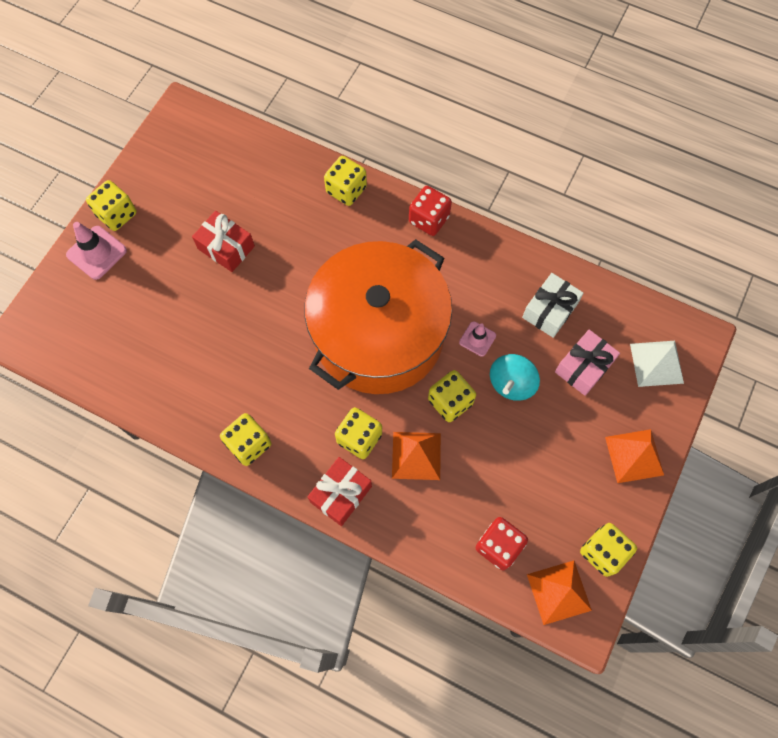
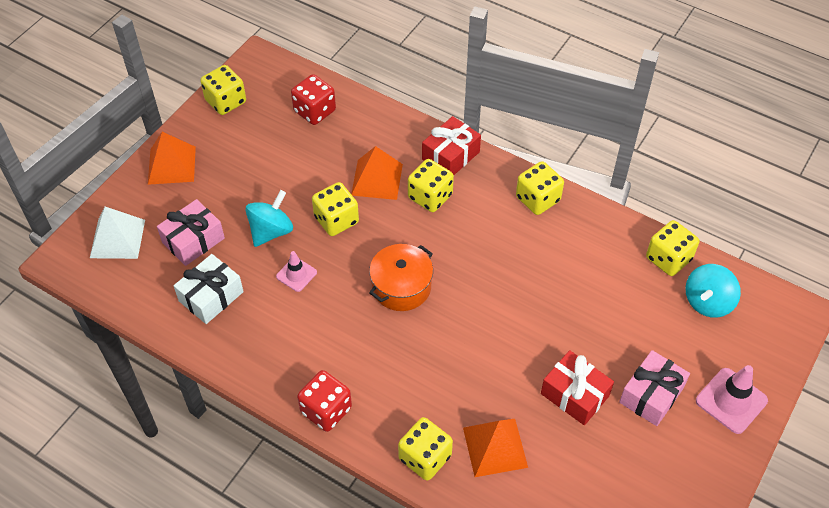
camera: 175 degrees left, 15 degrees down
yellow dice [86,180,137,231] -> yellow dice moved to [646,220,699,276]
orange pot [304,239,452,394] -> orange pot [369,244,433,311], size x0.42
orange pyramid [527,561,592,625] -> orange pyramid moved to [463,419,528,477]
none -> pink gift [619,350,690,426]
none -> turquoise spinning top [685,264,741,318]

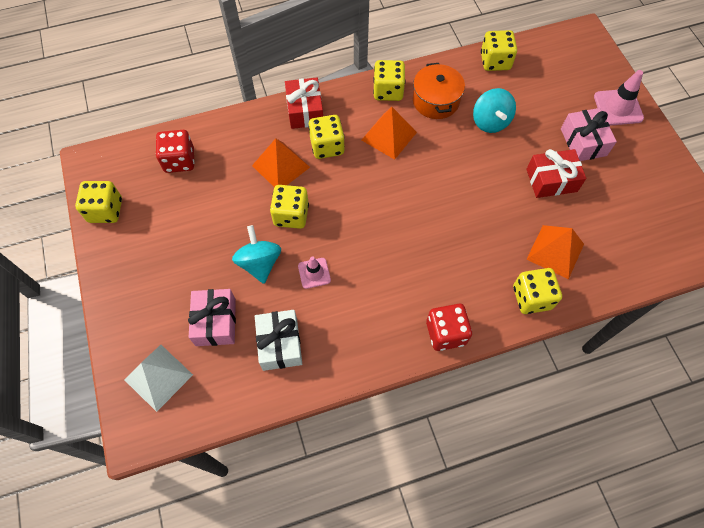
camera: 50 degrees left, 10 degrees up
orange pyramid [148,132,196,185] -> orange pyramid moved to [362,107,417,160]
orange pot [369,244,433,311] -> orange pot moved to [413,63,465,119]
turquoise spinning top [685,264,741,318] -> turquoise spinning top moved to [473,88,516,133]

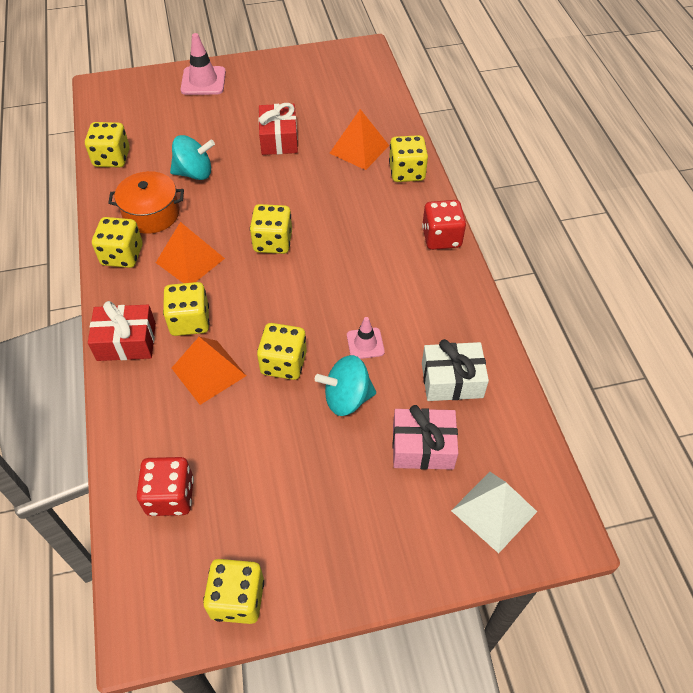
camera: 85 degrees left, 10 degrees down
pink gift [561,108,617,161] -> none
none -> yellow dice [250,204,292,254]

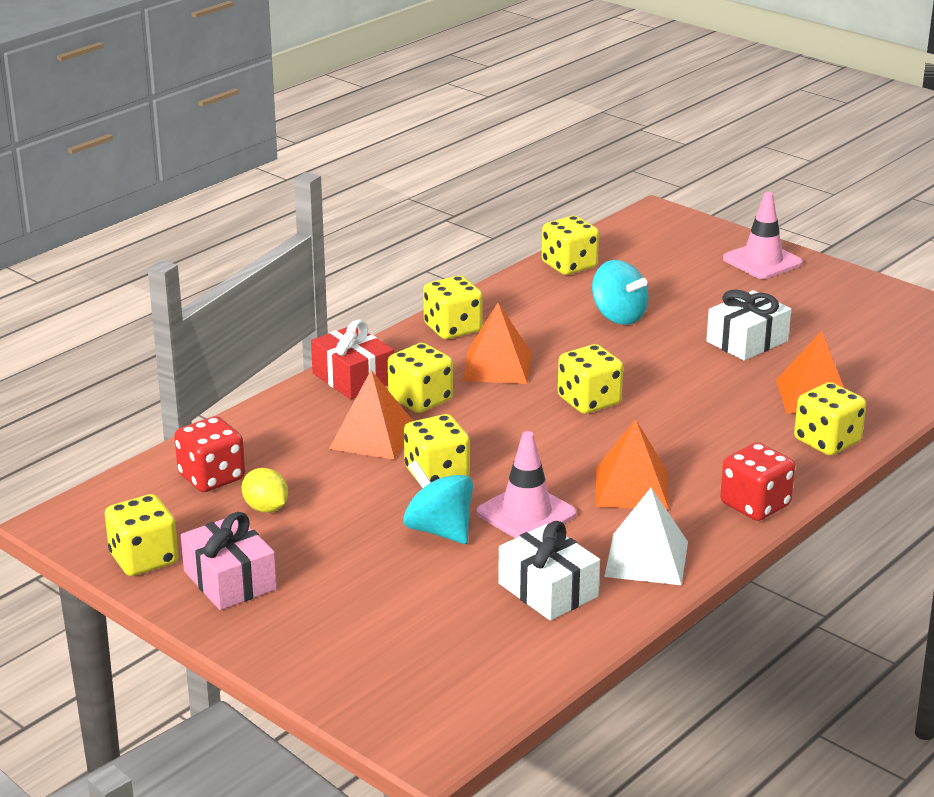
camera: 55 degrees right, 25 degrees down
orange pot [108,171,184,234] -> none
red gift [258,103,298,155] -> white gift [706,290,791,361]
pink traffic cone [347,317,385,359] -> pink traffic cone [477,431,576,538], size x1.62
pink gift [393,405,458,470] -> pink gift moved to [181,512,277,610]
white pyramid [451,472,537,553] -> white pyramid moved to [604,488,688,585]
none -> yellow lemon [242,468,288,513]
none -> orange pyramid [596,419,669,509]

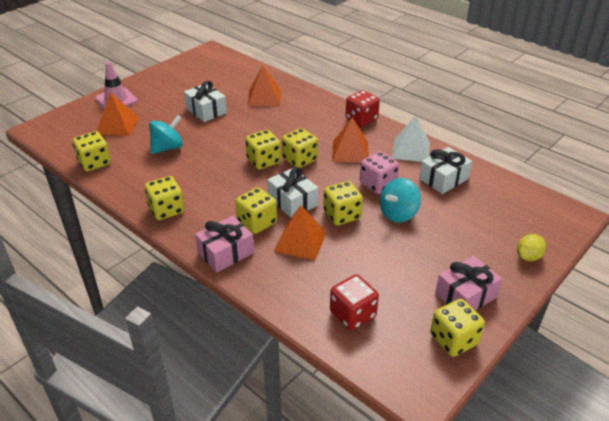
camera: 90 degrees left, 10 degrees up
yellow lemon [242,468,288,513] -> yellow lemon moved to [517,234,546,261]
red gift [311,320,394,399] -> pink gift [195,216,254,272]
orange pyramid [462,303,532,384] -> orange pyramid moved to [97,92,139,136]
pink traffic cone [477,431,576,538] -> pink dice [360,151,399,194]
yellow dice [794,382,866,456] -> yellow dice moved to [282,128,318,168]
none -> white gift [267,167,318,218]

